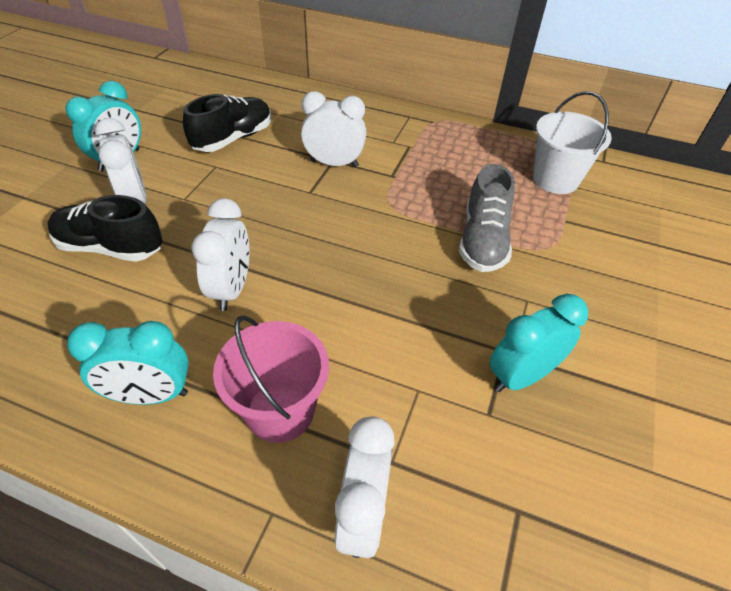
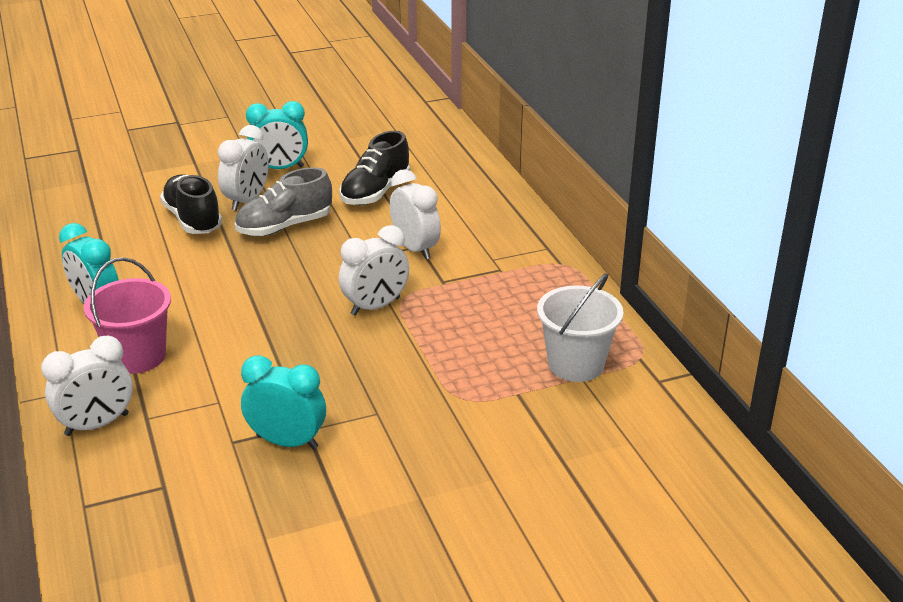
camera: 50 degrees right, 15 degrees down
black shoe [183,94,271,152] -> black shoe turned 120 degrees clockwise [339,131,410,205]
white clock [191,198,250,311] -> white clock moved to [339,225,409,316]
grey shoe [459,164,515,272] -> grey shoe moved to [235,167,332,236]

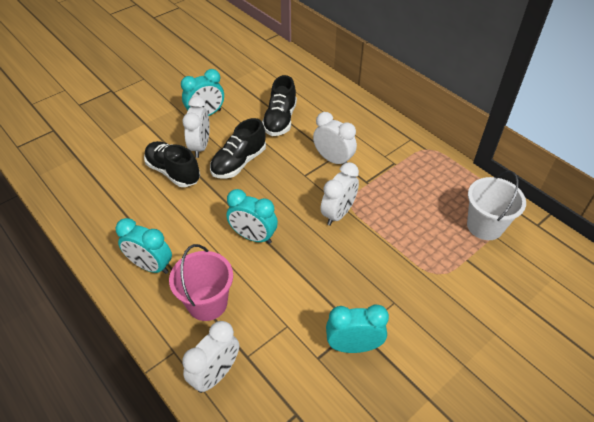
camera: 20 degrees left, 15 degrees up
grey shoe [235,167,332,236] -> black shoe [210,118,266,178]
none -> turquoise clock [227,189,278,244]

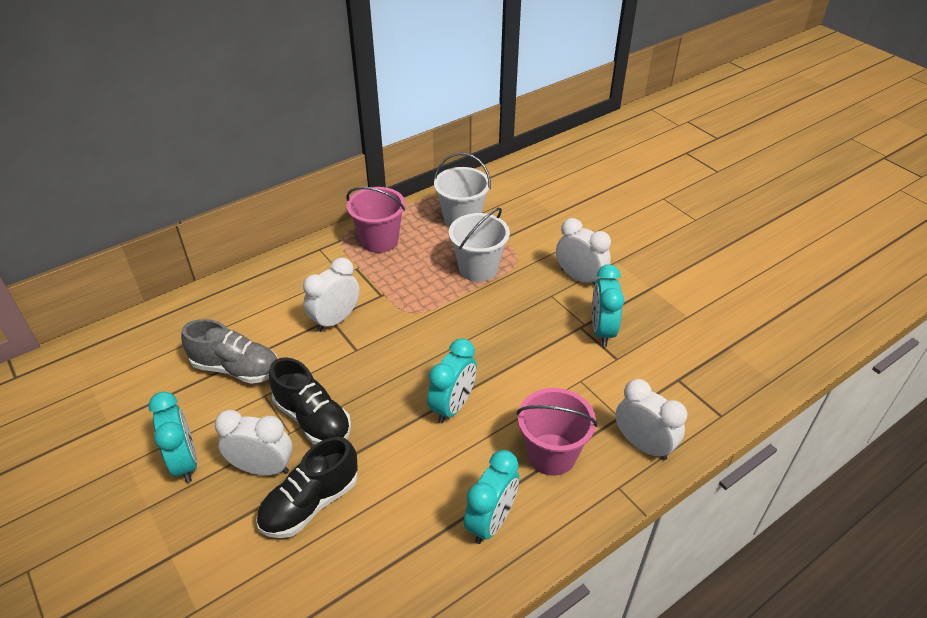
camera: 85 degrees left, 5 degrees down
black shoe [262,75,297,136] -> grey shoe [181,319,278,384]
white clock [321,162,359,226] -> white clock moved to [556,218,611,286]
none -> pink bucket [346,187,405,253]
none -> white bucket [449,208,510,282]

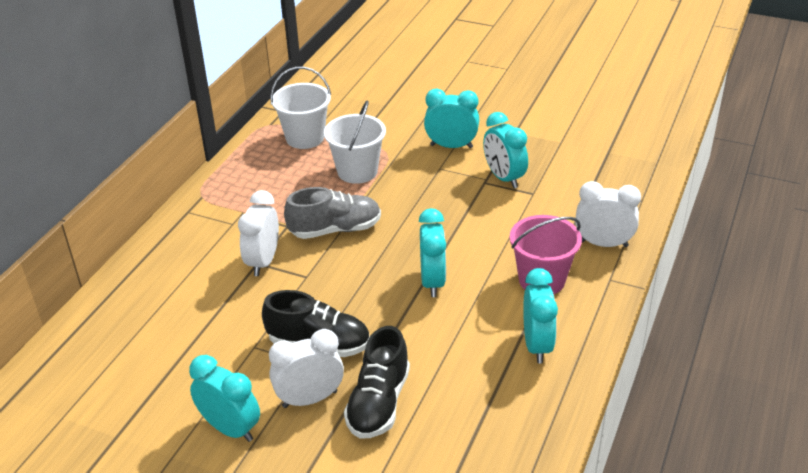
camera: 30 degrees left, 5 degrees down
grey shoe [181,319,278,384] -> grey shoe moved to [284,187,381,239]
pink bucket [346,187,405,253] -> none
white clock [556,218,611,286] -> turquoise clock [424,89,479,148]

